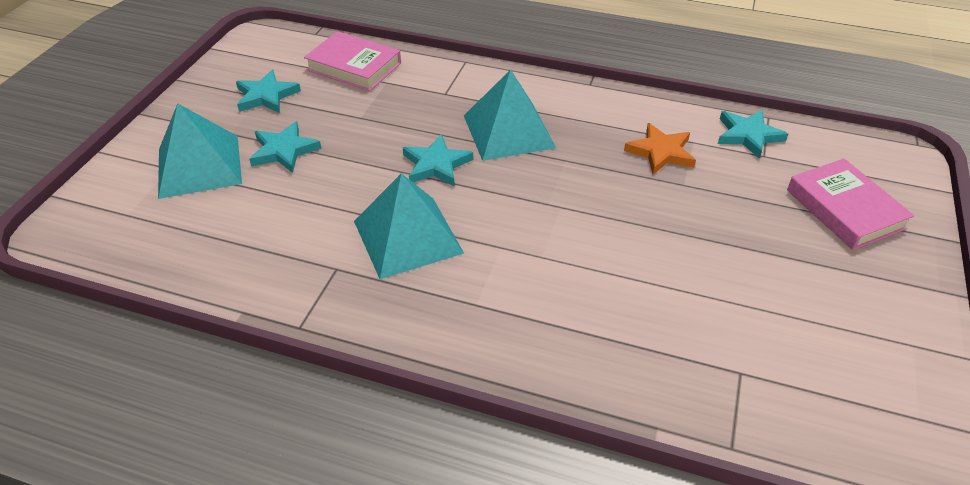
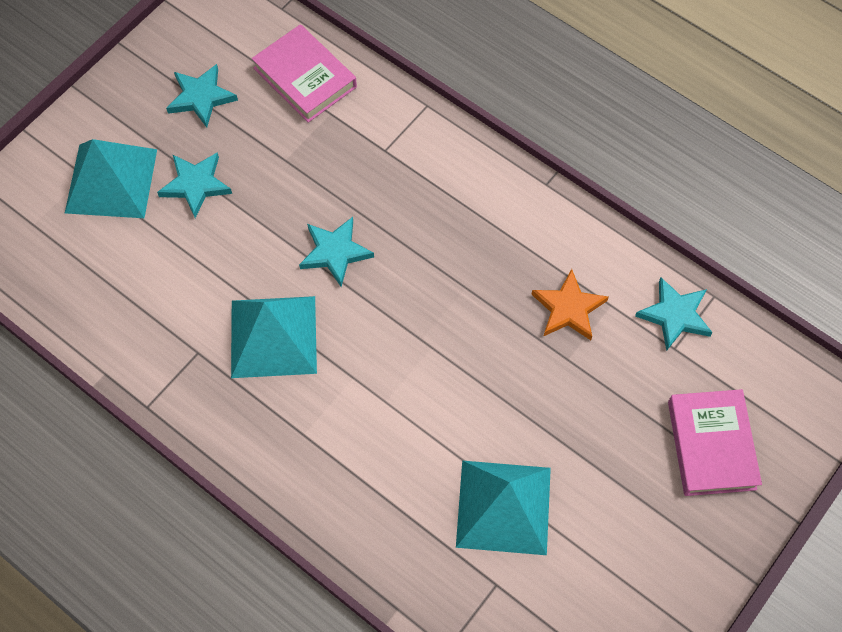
camera: 20 degrees right, 20 degrees up
turquoise pyramid [464,69,556,161] -> turquoise pyramid moved to [456,461,551,555]

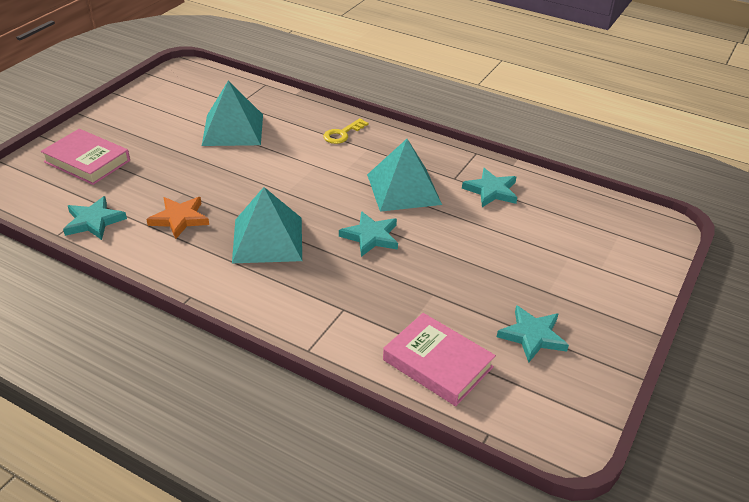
camera: 170 degrees right, 25 degrees down
turquoise pyramid [65,139,157,218] -> turquoise pyramid moved to [232,187,302,263]
turquoise star [157,152,232,218] -> turquoise star moved to [462,168,517,207]
pink book [668,389,762,496] -> pink book turned 45 degrees counterclockwise [41,129,130,185]
none -> yellow key [323,118,369,144]

